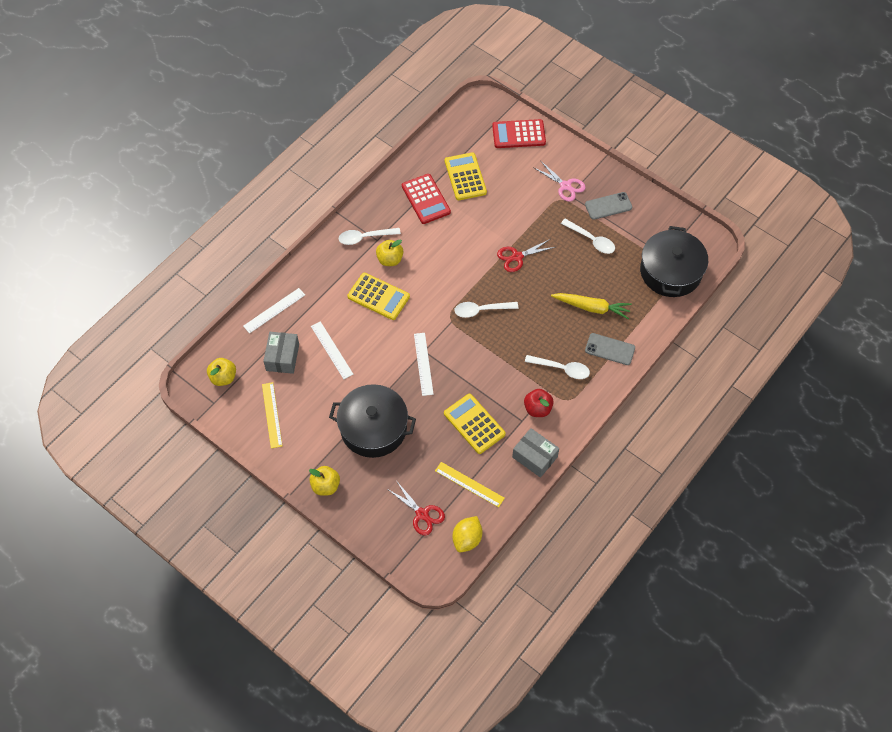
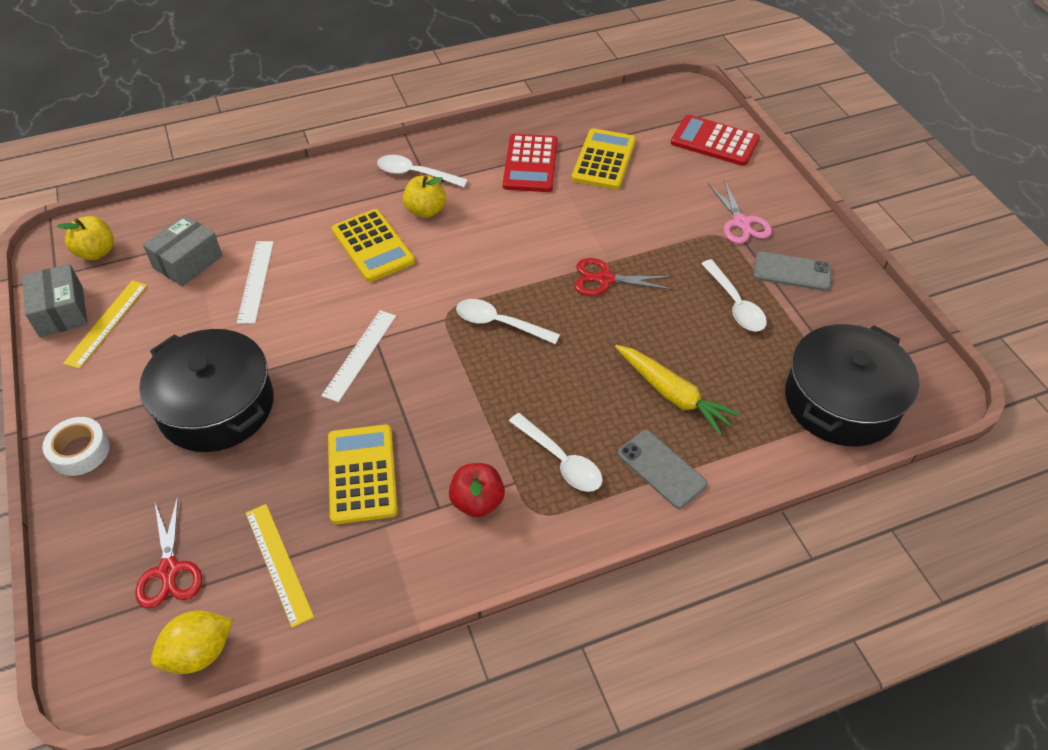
camera: 30 degrees right, 10 degrees down
white ruler [243,288,305,334] -> none
yellow apple [309,466,340,496] -> white tape [42,417,110,476]
grey box [512,428,559,478] -> grey box moved to [22,264,88,337]

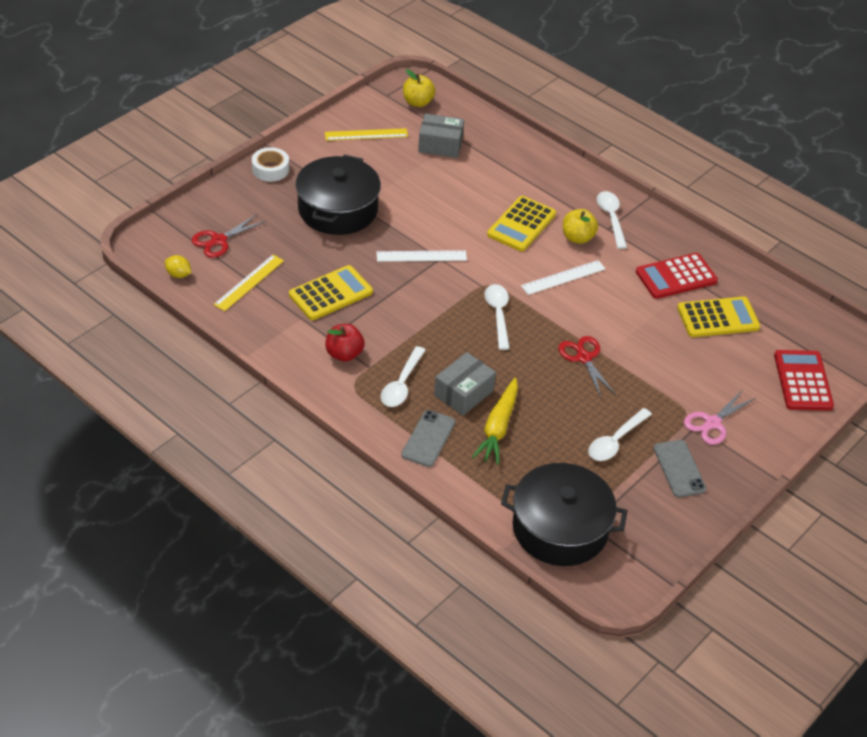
camera: 60 degrees right, 5 degrees down
grey box [22,264,88,337] -> grey box moved to [434,352,496,416]
yellow lemon [151,610,233,674] -> yellow lemon [165,255,192,278], size x0.64
white ruler [237,241,274,324] -> white ruler moved to [521,260,605,295]

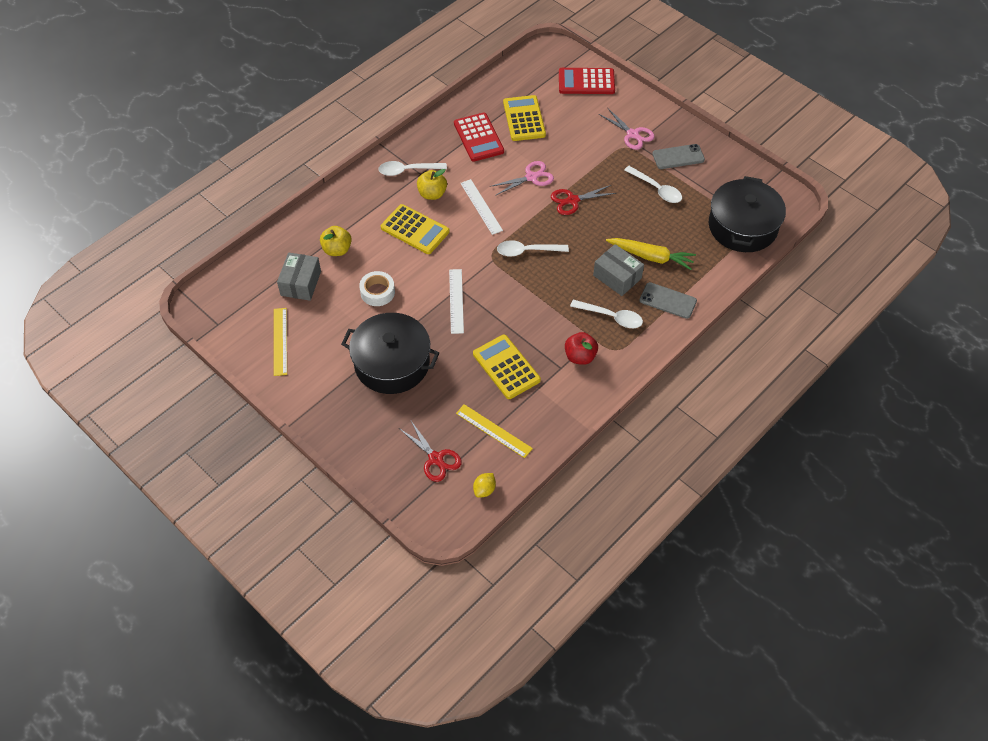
camera: 85 degrees left, 10 degrees up
white tape [252,147,289,182] -> white tape moved to [359,271,395,306]
yellow apple [403,69,435,107] -> yellow apple moved to [320,226,352,256]
none -> pink scissors [490,161,554,196]

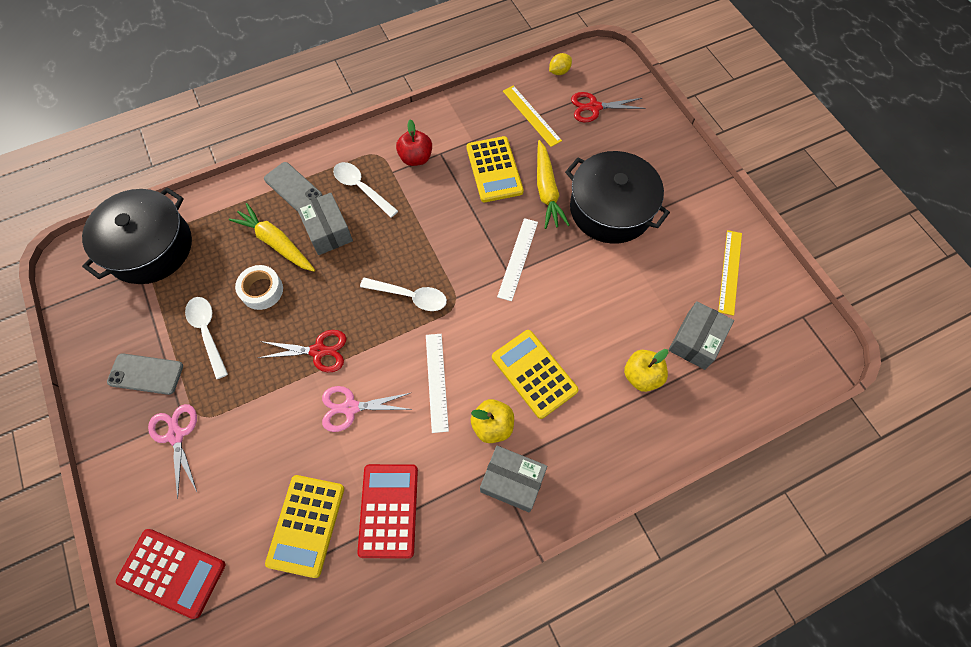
camera: 160 degrees left, 10 degrees up
white tape [359,271,395,306] -> white tape moved to [235,265,283,310]
white spoon [378,161,447,176] -> grey box [480,446,547,513]
red scissors [399,421,462,482] -> red scissors turned 75 degrees counterclockwise [571,92,645,122]
none -> yellow carrot [537,140,570,229]

